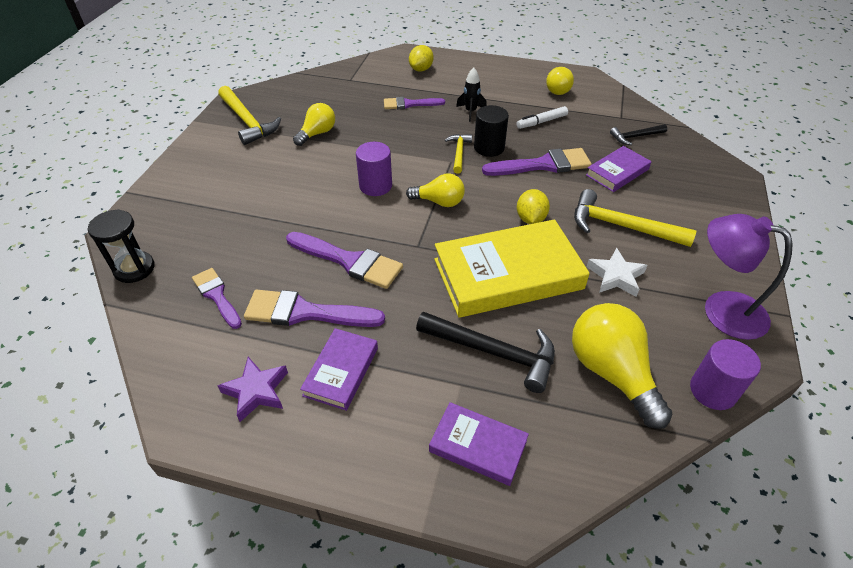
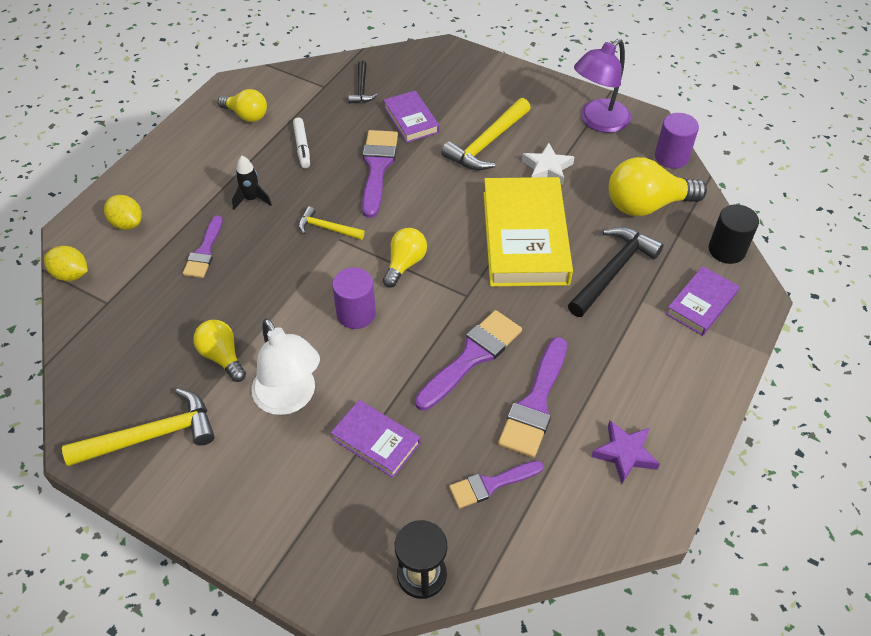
camera: 75 degrees left, 5 degrees up
purple book [300,328,378,411] -> purple book moved to [331,400,421,478]
black cylinder [474,105,509,157] -> black cylinder moved to [709,204,759,264]
yellow lemon [517,189,550,224] -> yellow lemon moved to [44,246,88,281]
none -> white lamp [251,318,320,415]

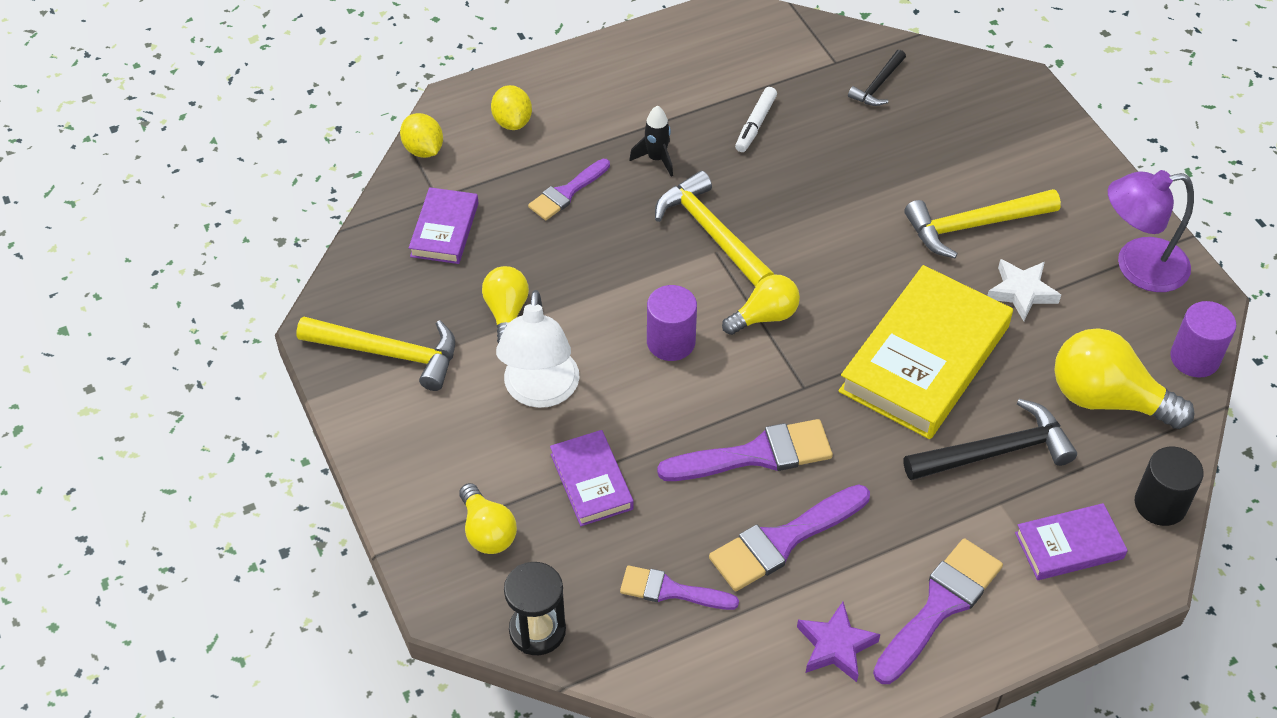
camera: 35 degrees right, 0 degrees up
yellow light bulb [218,89,267,122] -> yellow light bulb moved to [459,483,517,554]
yellow hammer [298,206,365,240] -> yellow hammer [655,171,774,287], size x1.76
purple brush [362,130,398,218] -> purple brush moved to [873,538,1003,684]
purple book [383,90,439,143] -> purple book moved to [409,187,479,264]

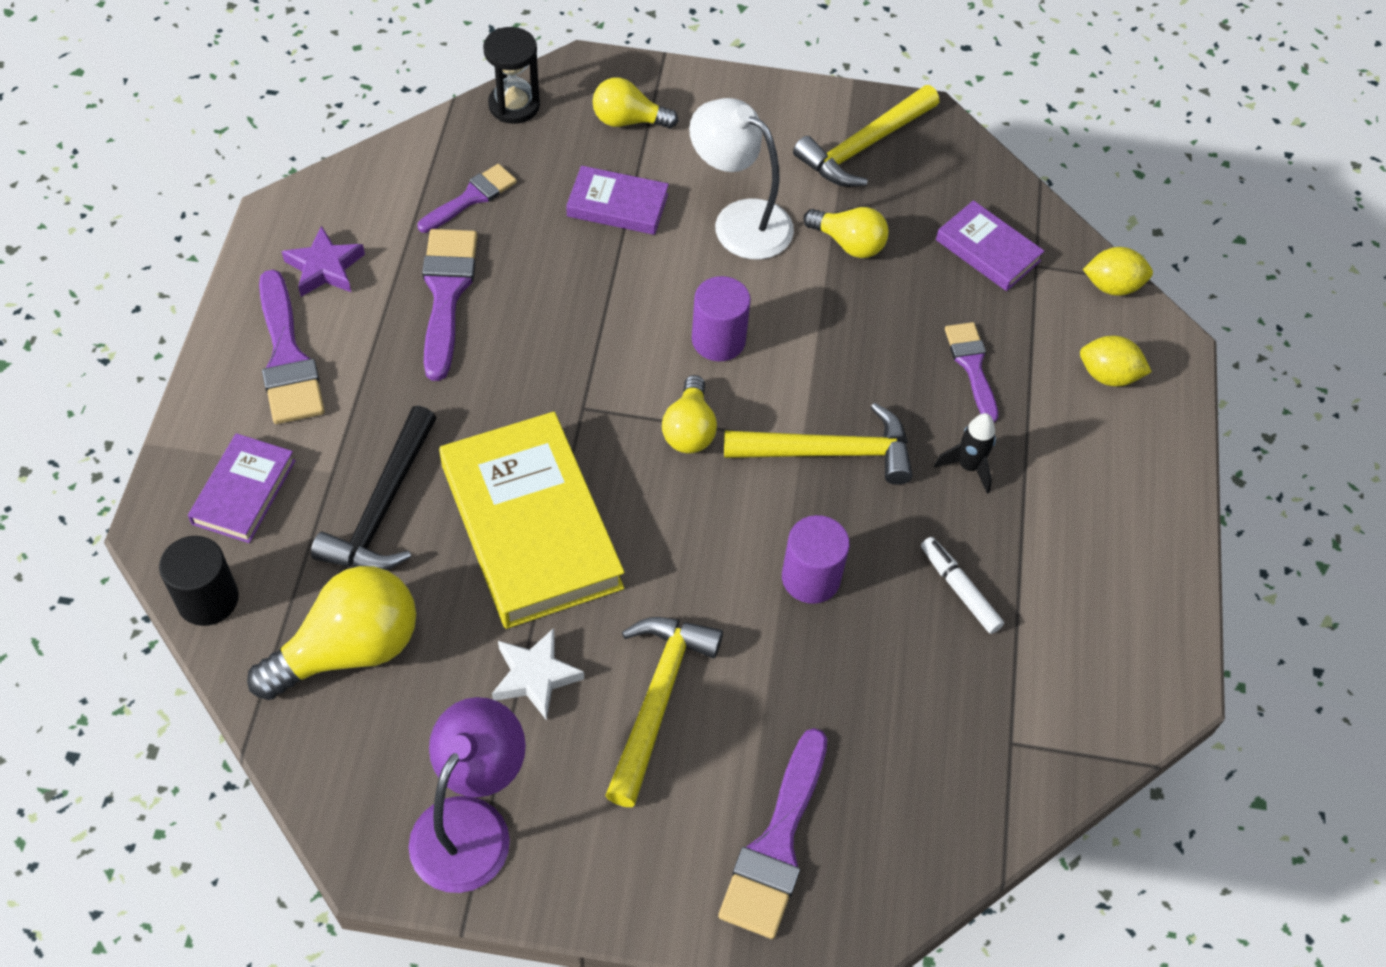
camera: 120 degrees right, 5 degrees up
purple brush [657,419,833,481] -> purple brush moved to [718,728,827,939]
black hammer [848,50,906,106] -> none
purple cylinder [1170,301,1236,378] -> purple cylinder moved to [782,515,850,604]

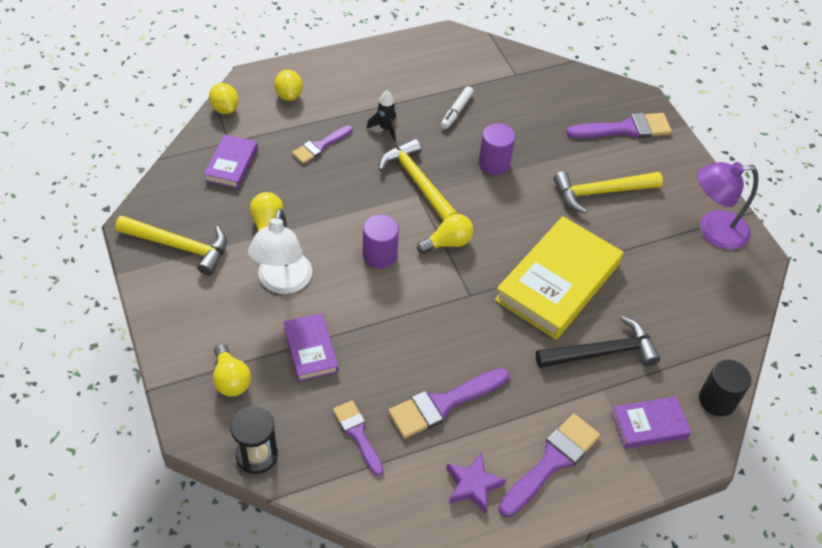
camera: 120 degrees left, 5 degrees down
yellow light bulb [247,566,416,700] -> none
purple brush [418,164,517,233] -> purple brush turned 45 degrees clockwise [333,400,384,476]
white star [492,628,584,720] -> none

